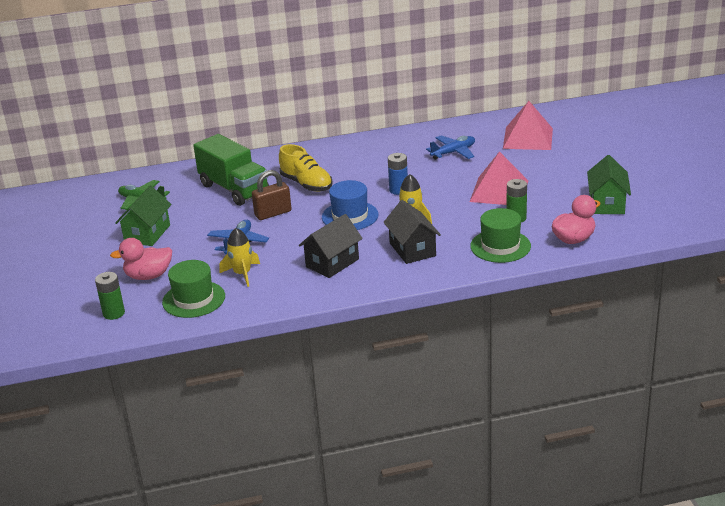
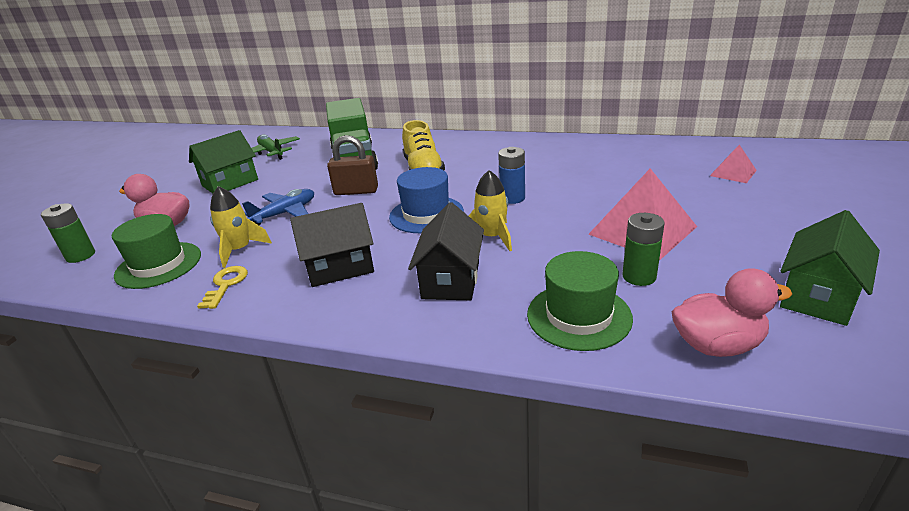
camera: 30 degrees right, 0 degrees up
blue plane [426,135,475,160] -> none
pink pyramid [503,101,553,150] -> pink pyramid [710,145,757,183], size x0.52
none -> yellow key [197,266,248,309]

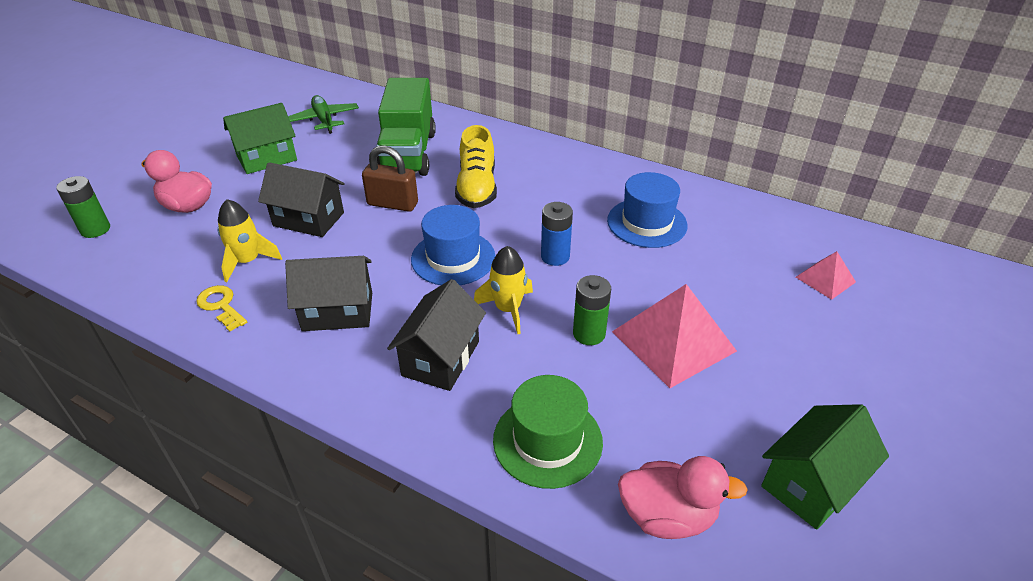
camera: 10 degrees right, 10 degrees up
green hat [112,214,201,289] -> none
yellow key [197,266,248,309] -> yellow key turned 60 degrees counterclockwise [196,285,247,332]
blue plane [242,189,314,225] -> black house [258,162,345,237]
green battery [622,213,665,286] -> green battery moved to [573,275,611,345]
none -> blue hat [607,172,688,248]

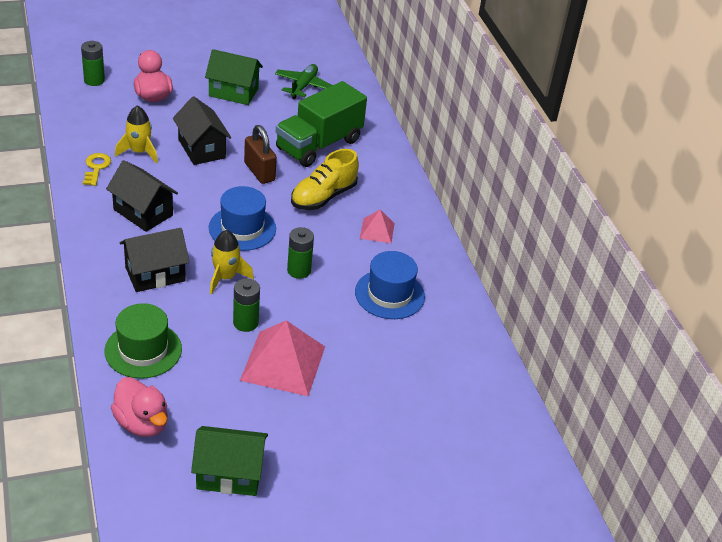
camera: 40 degrees right, 0 degrees up
blue battery [541,202,573,266] -> green battery [287,227,314,279]
pink pyramid [796,251,856,300] -> pink pyramid moved to [360,210,395,243]

